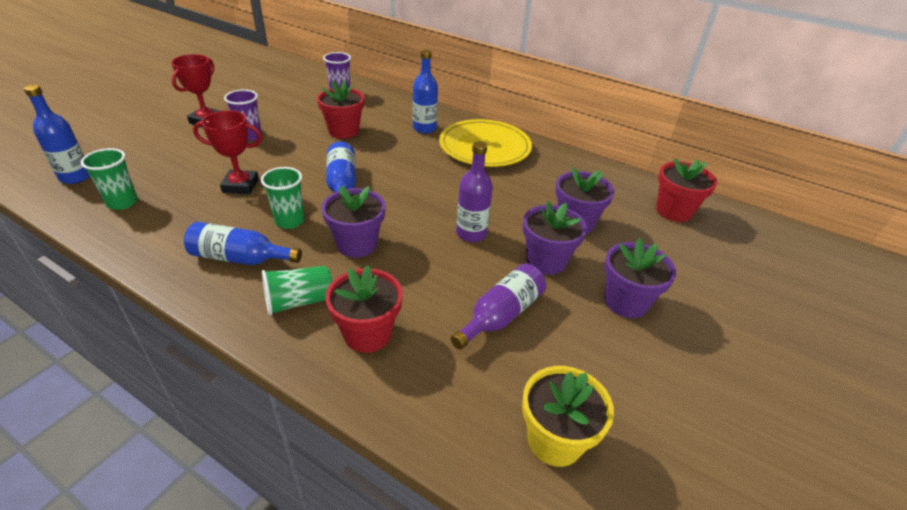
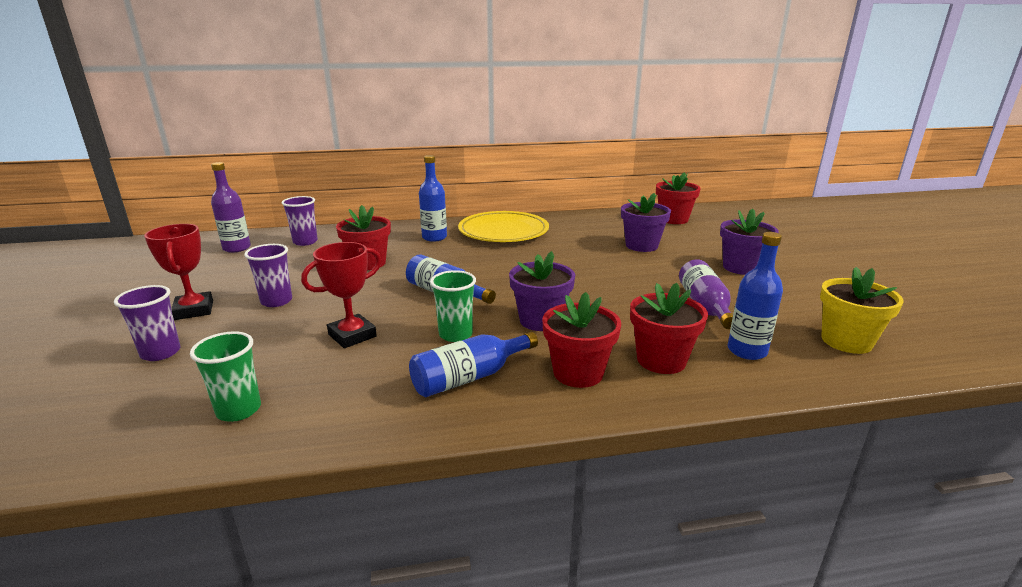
camera: 40 degrees left, 15 degrees down
blue bottle [24,85,90,184] -> blue bottle moved to [728,232,783,360]
green cup [262,266,332,316] -> red flower pot [542,292,621,388]
purple bottle [456,141,493,242] -> purple bottle moved to [211,162,251,253]
purple flower pot [523,201,587,275] -> none
none -> purple cup [114,285,180,361]

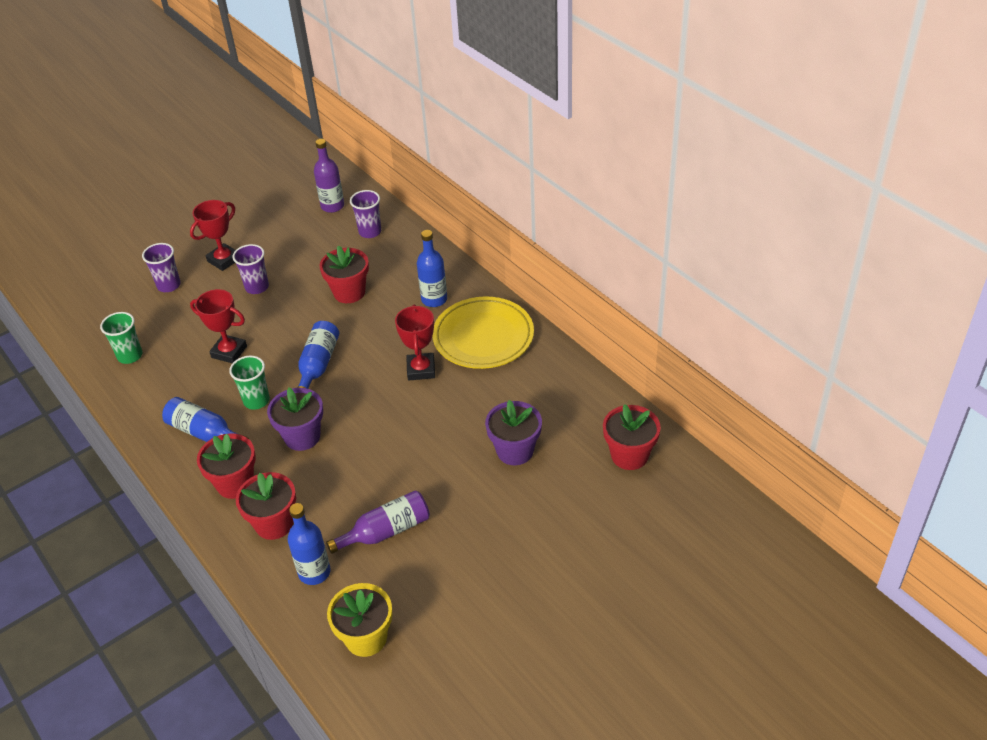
camera: 65 degrees right, 20 degrees up
purple flower pot [720,209,779,275] -> none
none -> red trophy [395,304,435,381]

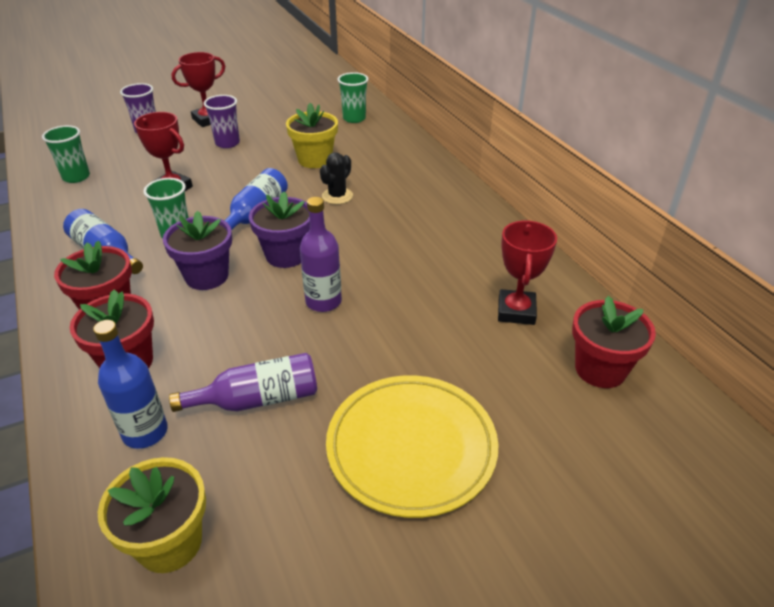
camera: 10 degrees right, 5 degrees down
purple bottle [314,139,344,213] -> purple bottle moved to [300,197,342,312]
red flower pot [319,245,369,303] -> yellow flower pot [286,103,338,168]
purple cup [350,190,381,238] -> green cup [338,72,368,123]
red trophy [395,304,435,381] -> red trophy moved to [498,220,557,325]
blue bottle [417,230,447,307] -> none
yellow plate [433,297,534,369] -> yellow plate moved to [326,375,499,518]
purple flower pot [485,400,542,465] -> purple flower pot moved to [249,192,310,268]
none -> black cactus [320,152,353,204]

